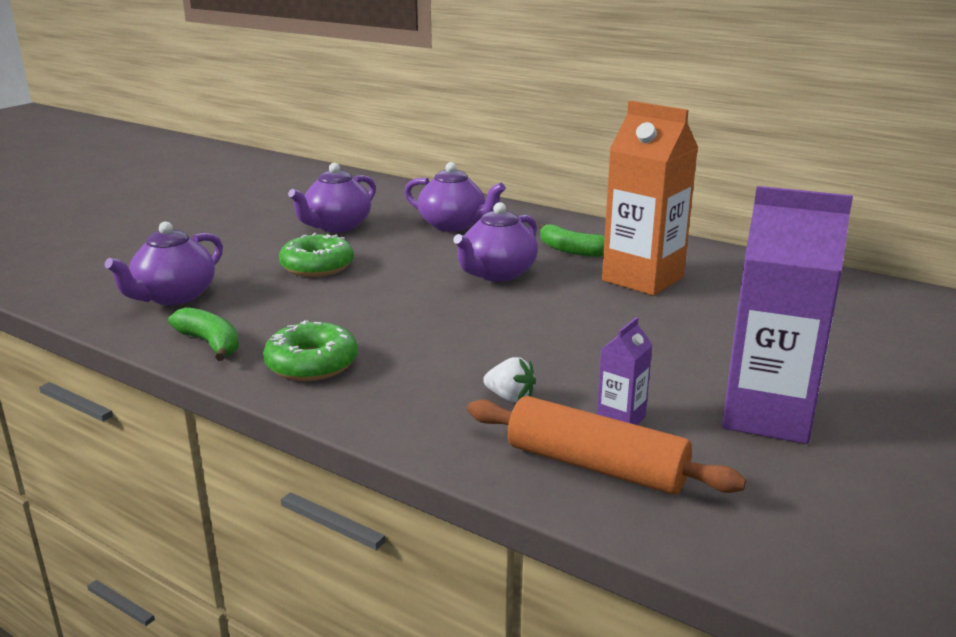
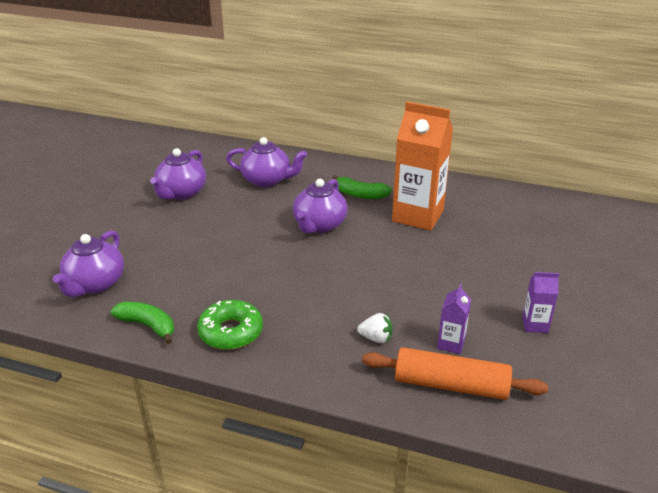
camera: 15 degrees left, 10 degrees up
green donut [279,233,354,277] -> none
purple carton [722,186,853,444] -> purple carton [522,272,559,333], size x0.45

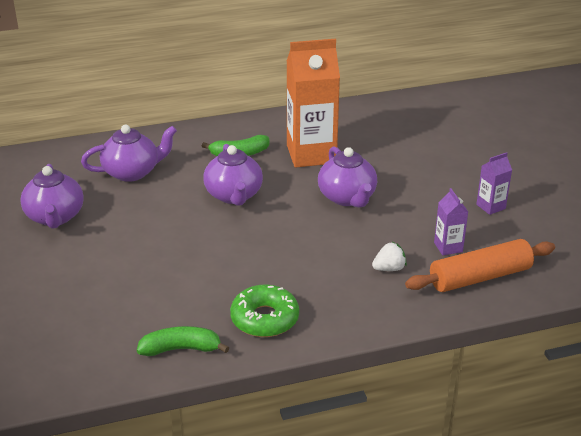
camera: 35 degrees left, 0 degrees up
purple teapot [53,230,124,297] -> purple teapot moved to [318,146,377,207]

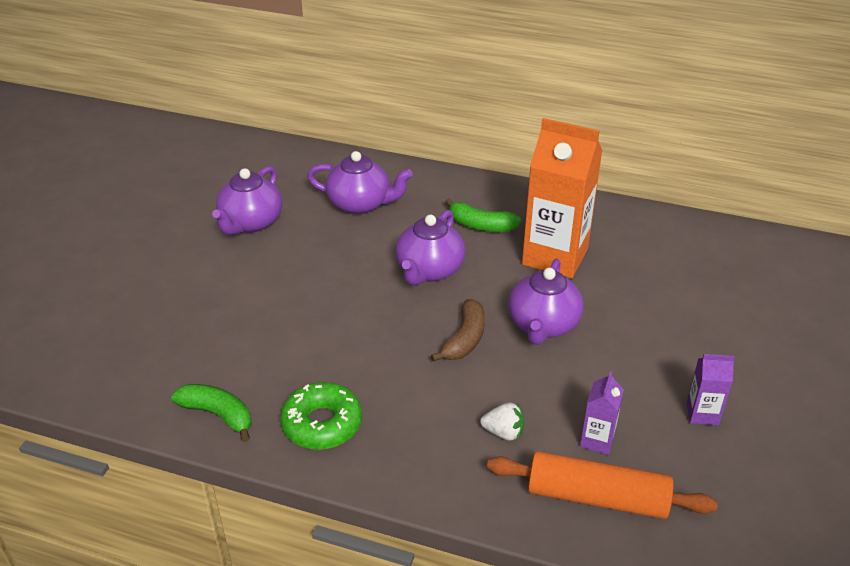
camera: 35 degrees right, 5 degrees up
none -> brown banana [431,299,485,362]

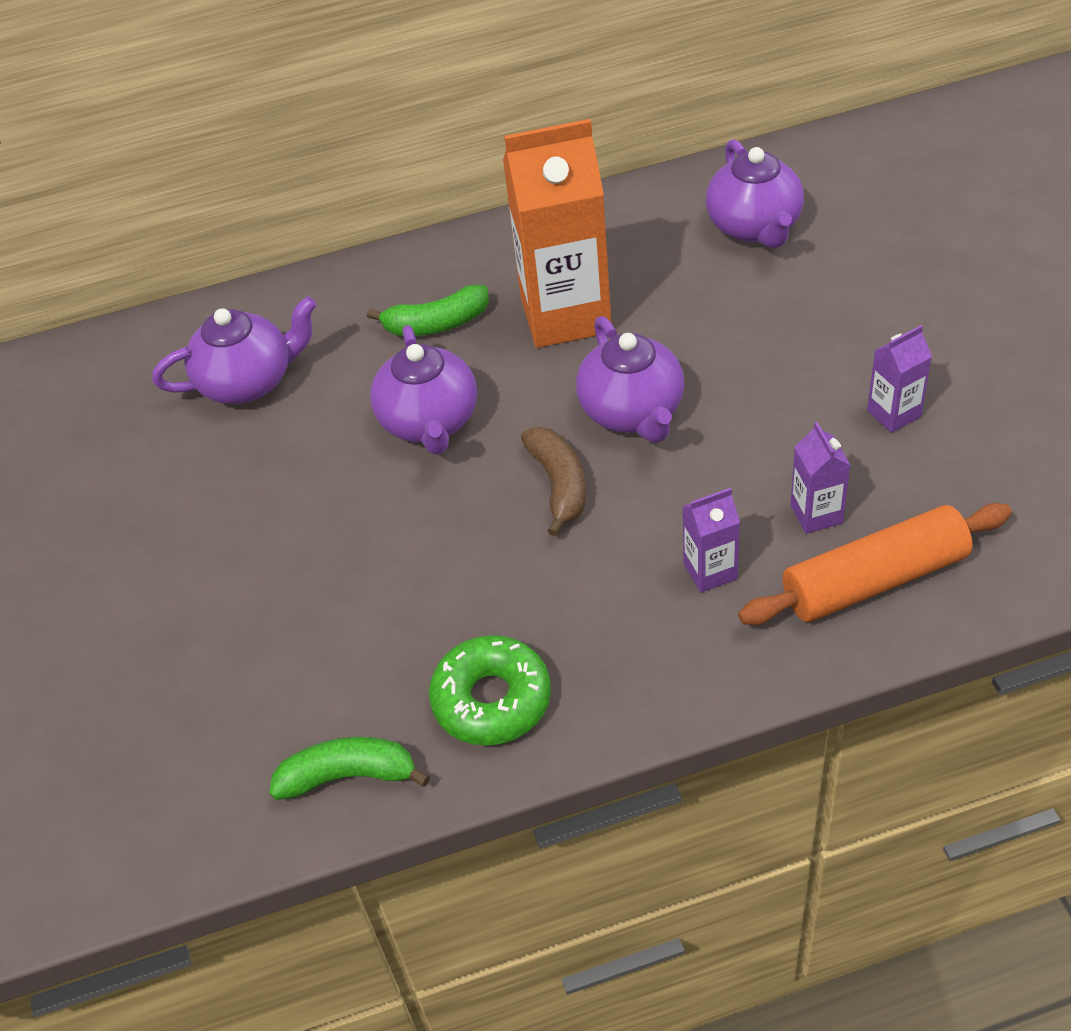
camera: 30 degrees left, 10 degrees up
purple teapot [212,166,282,235] -> purple teapot moved to [706,139,804,248]
white strawberry [480,403,524,441] -> purple carton [682,488,740,593]

